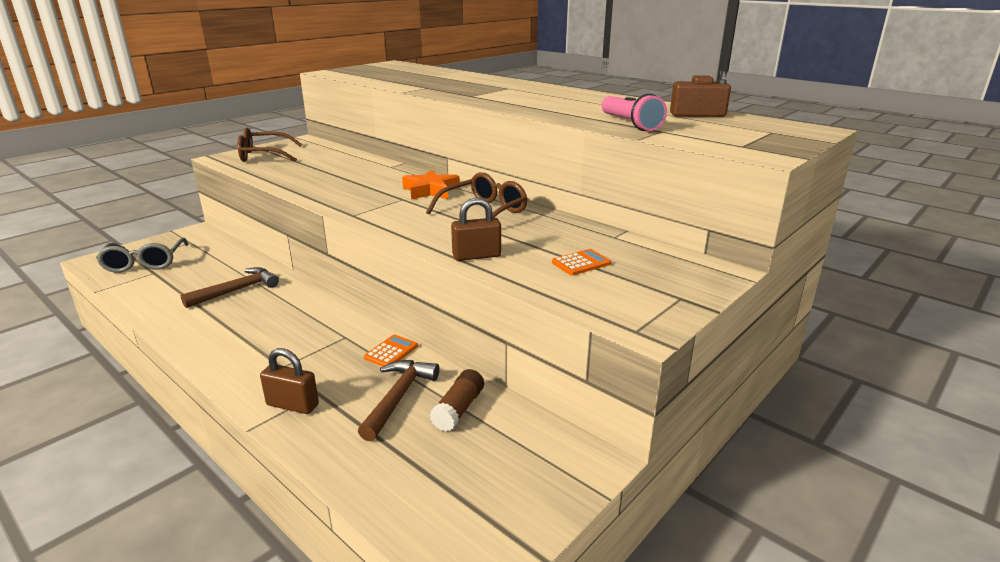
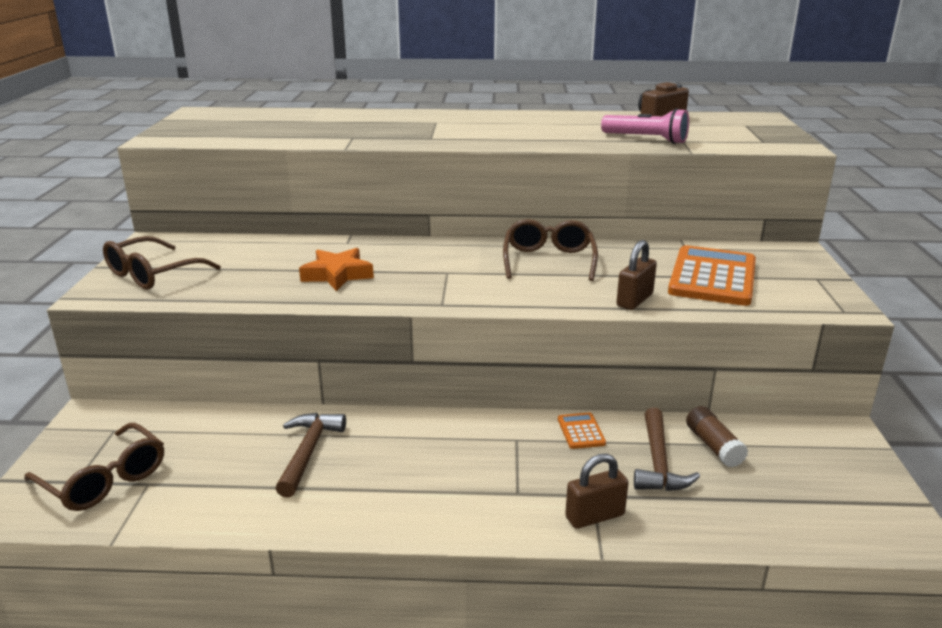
camera: 40 degrees left, 0 degrees up
grey glasses [96,238,188,273] -> brown glasses [24,423,164,511]
brown hammer [358,360,440,442] -> brown hammer turned 150 degrees counterclockwise [634,408,700,491]
orange star [402,170,460,200] -> orange star moved to [299,248,374,291]
orange calculator [552,249,611,275] -> orange calculator [668,245,756,306], size x2.29

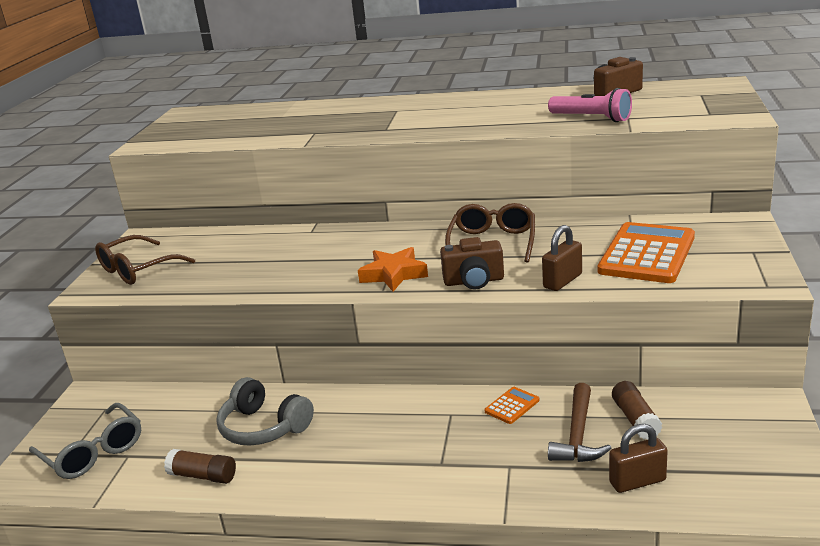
camera: 10 degrees right, 0 degrees up
brown glasses [24,423,164,511] -> grey glasses [29,403,141,479]
brown hammer [275,413,346,498] -> grey headphones [216,377,314,446]
orange star [299,248,374,291] -> orange star moved to [358,247,428,292]
orange calculator [558,412,606,449] -> orange calculator turned 45 degrees clockwise [484,387,539,424]
brown padlock [565,454,628,529] -> brown padlock moved to [609,424,668,493]
none -> brown glue stick [164,449,236,484]
none -> brown camera [440,237,504,289]

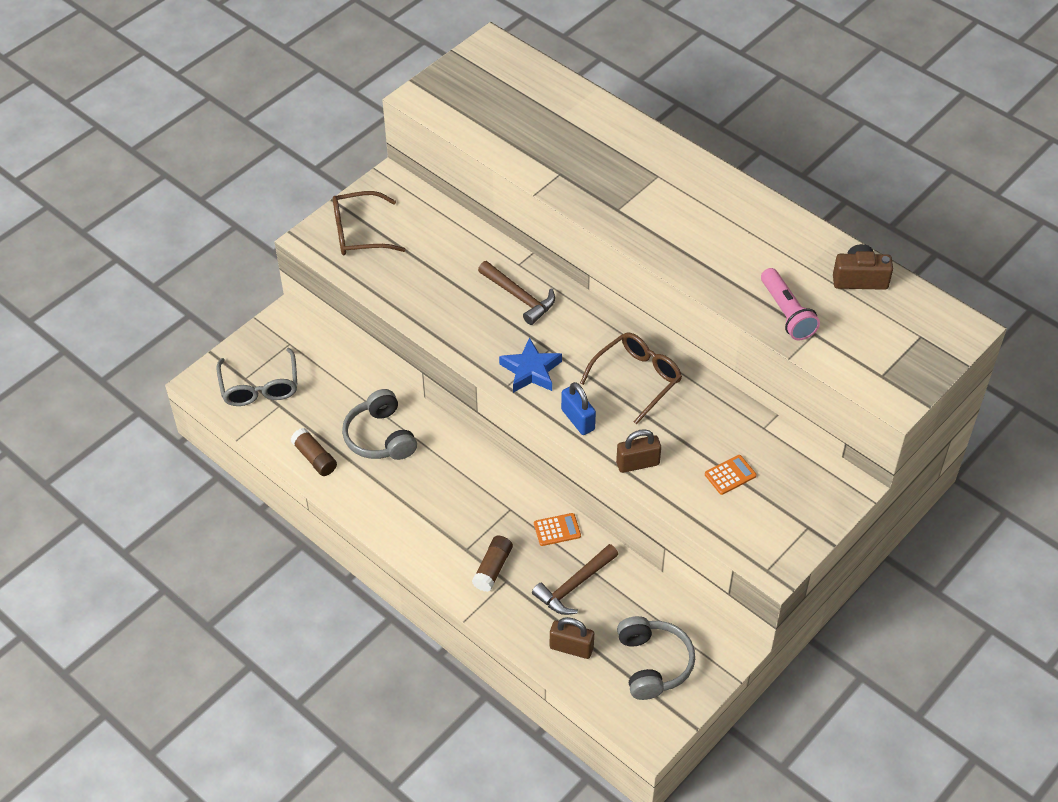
camera: 30 degrees right, 25 degrees up
orange star [358,247,428,292] -> blue star [499,337,562,393]
brown camera [440,237,504,289] -> blue padlock [561,382,596,435]
orange calculator [598,222,695,283] -> orange calculator [705,455,757,495], size x0.44
brown glue stick [612,381,662,439] -> brown glue stick moved to [472,536,513,592]
none -> brown hammer [478,261,555,325]
none -> grey headphones [617,616,695,700]

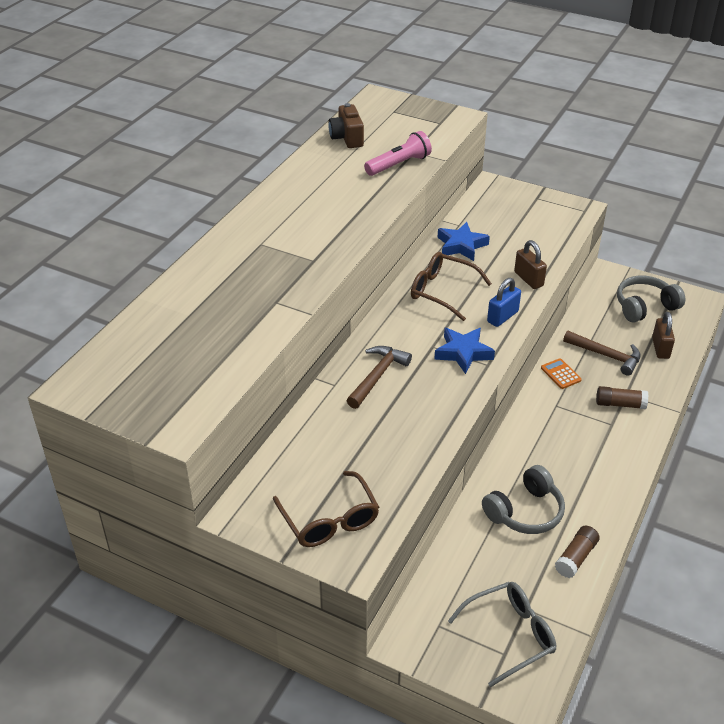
camera: 105 degrees left, 10 degrees down
orange calculator [705,455,757,495] -> none
none -> blue star [438,222,490,261]

